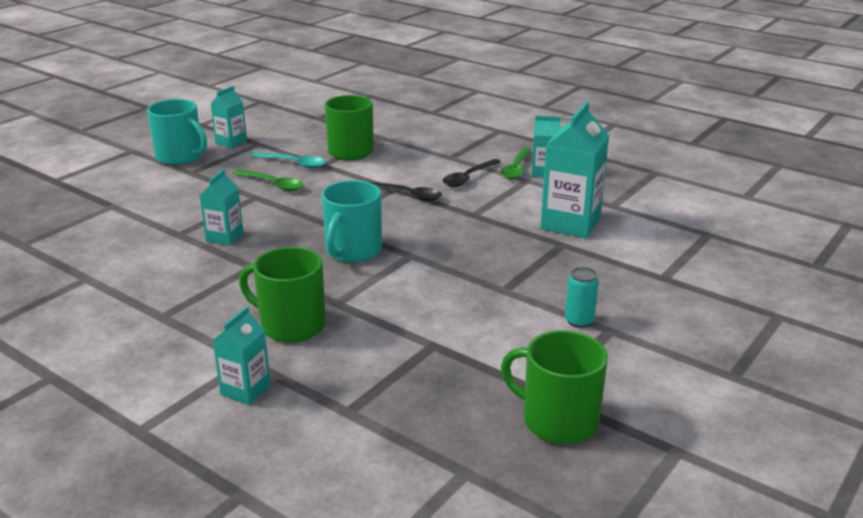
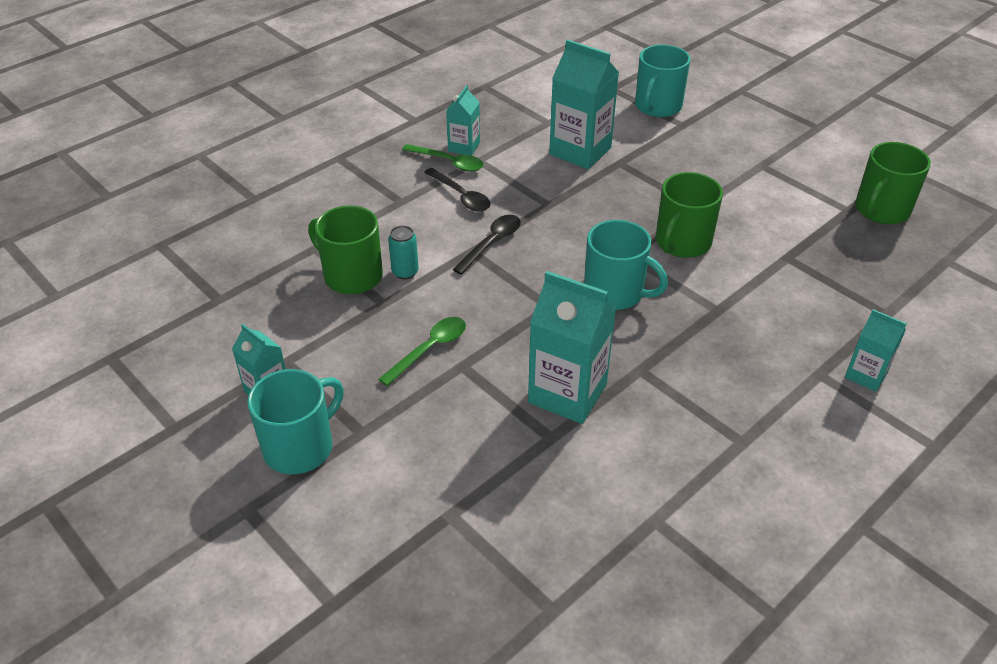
camera: 80 degrees left, 15 degrees up
turquoise carton [199,169,243,246] -> turquoise carton [528,271,617,424], size x1.81
green mug [239,247,326,343] -> green mug moved to [656,172,723,258]
turquoise spoon [251,152,326,168] -> none
turquoise can [565,267,599,328] -> turquoise can moved to [388,225,419,279]
none -> turquoise mug [635,45,690,117]

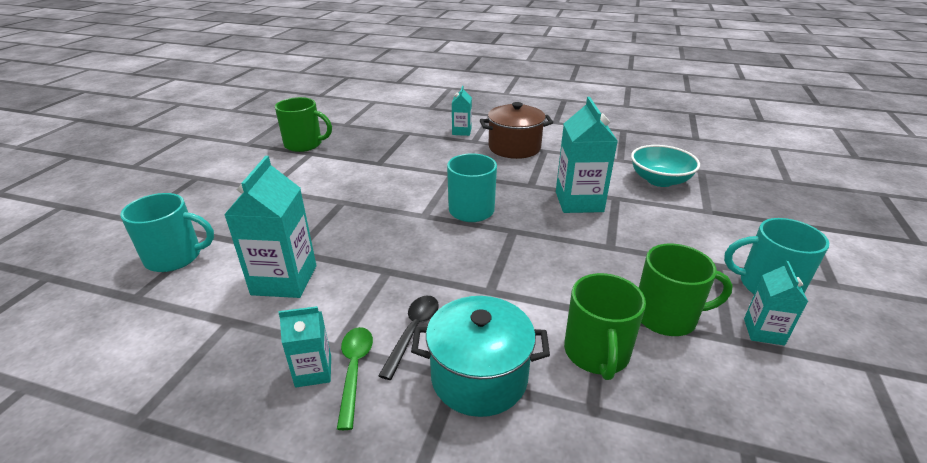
camera: 120 degrees left, 10 degrees down
green spoon [378,317,466,386] -> none
turquoise can [388,225,419,279] -> none
black spoon [452,215,521,275] -> none
green mug [656,172,723,258] -> green mug moved to [639,243,733,336]
none -> turquoise pot [411,296,550,417]
none -> brown pot [480,102,553,159]
none -> turquoise bowl [631,145,700,187]

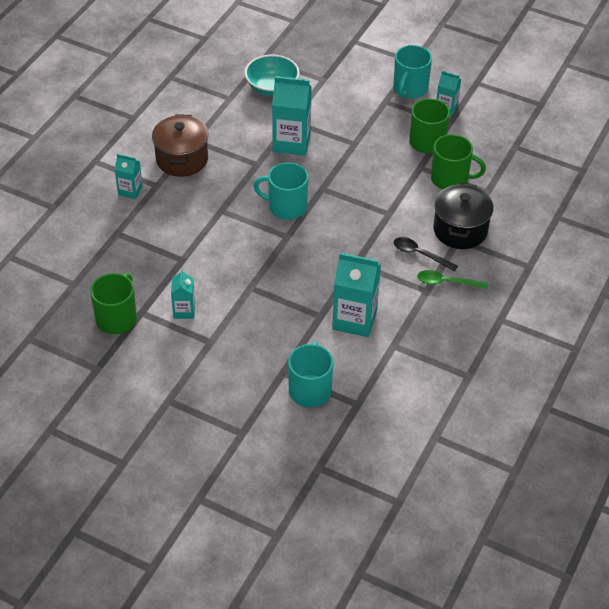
camera: 80 degrees left, 15 degrees up
turquoise carton [278,306,331,388] -> turquoise carton moved to [171,269,195,319]
turquoise pot [411,296,550,417] -> black pot [433,183,494,249]

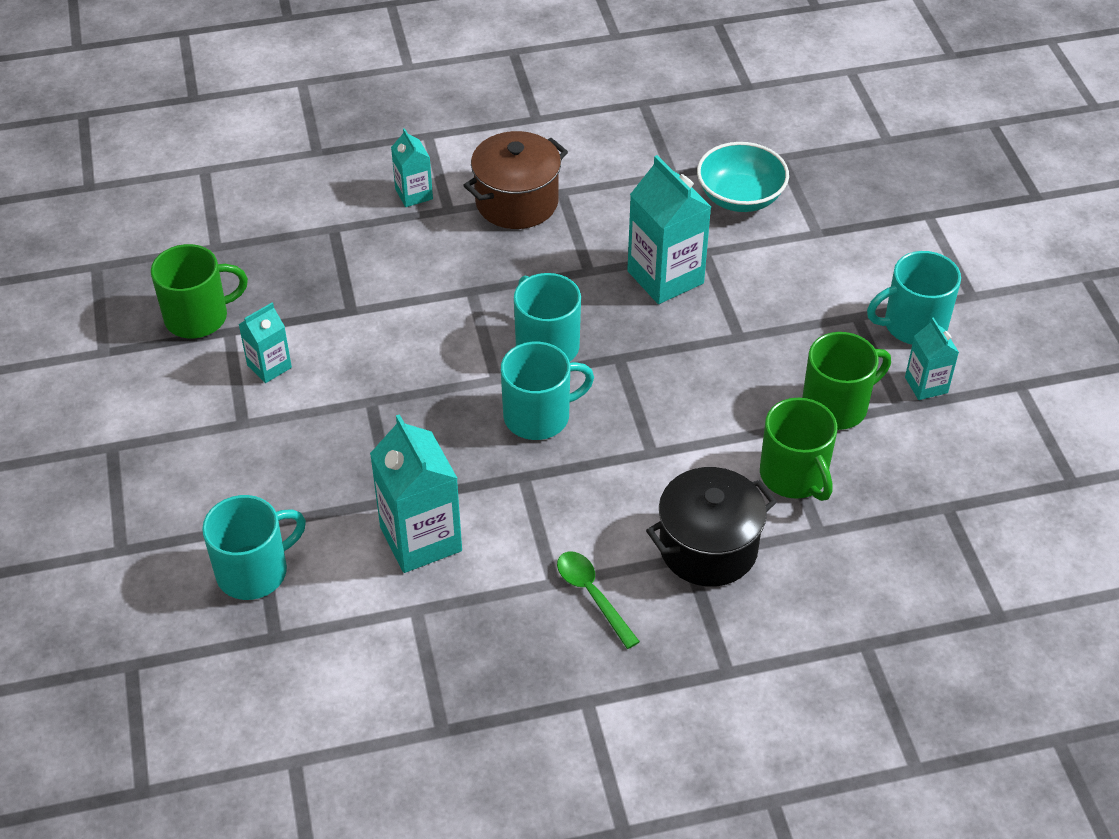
camera: 50 degrees right, 0 degrees up
black spoon [394,237,458,271] -> none
none -> turquoise mug [501,342,594,440]

